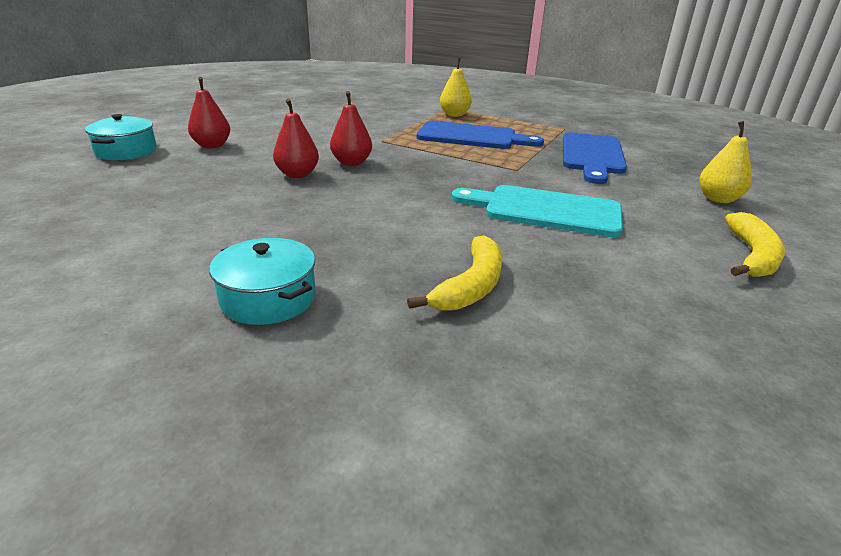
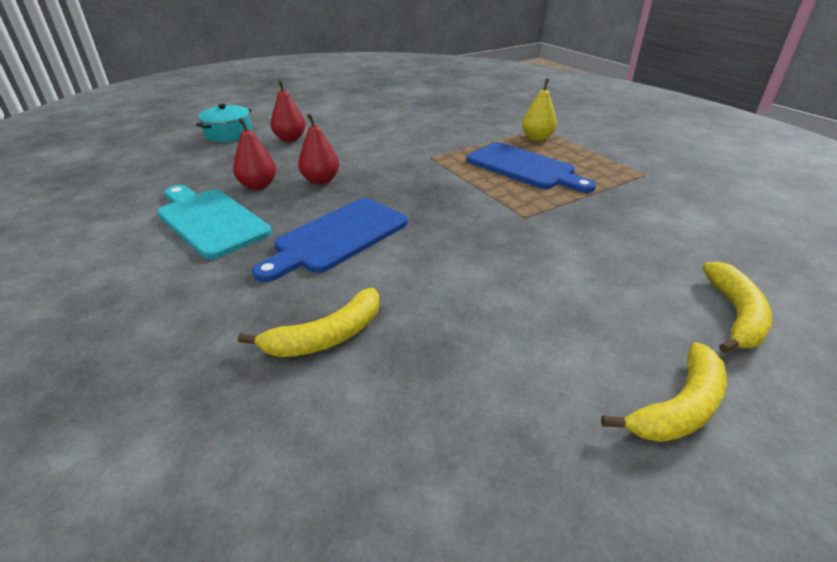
camera: 30 degrees right, 5 degrees up
turquoise pot [209,238,316,325] -> none
red pear [330,91,372,166] -> red pear moved to [233,118,276,190]
turquoise cutting board [452,185,623,237] -> turquoise cutting board moved to [157,185,272,259]
blue cutting board [563,133,627,184] -> blue cutting board moved to [252,198,408,282]
yellow pear [699,121,752,203] -> yellow banana [703,262,772,353]

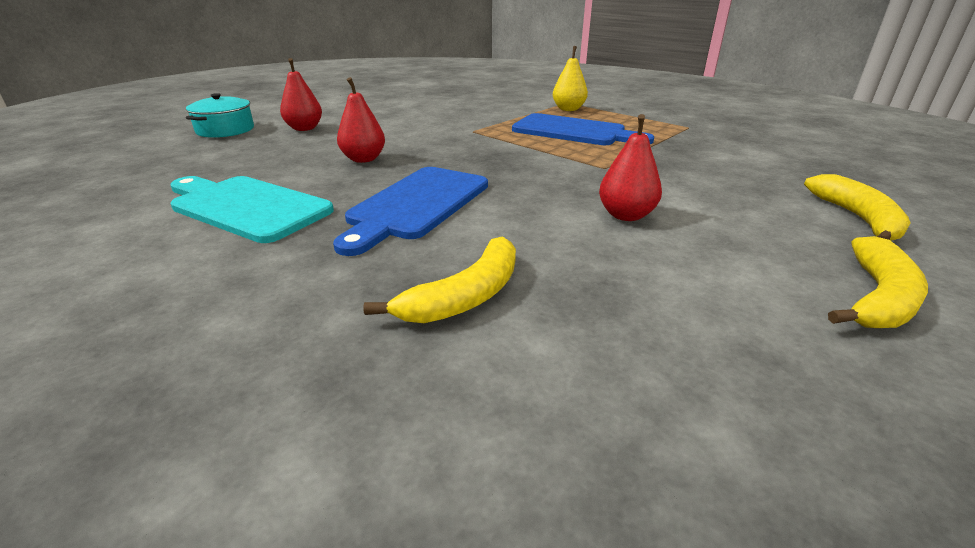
camera: 15 degrees left, 5 degrees down
red pear [233,118,276,190] -> red pear moved to [599,114,662,221]

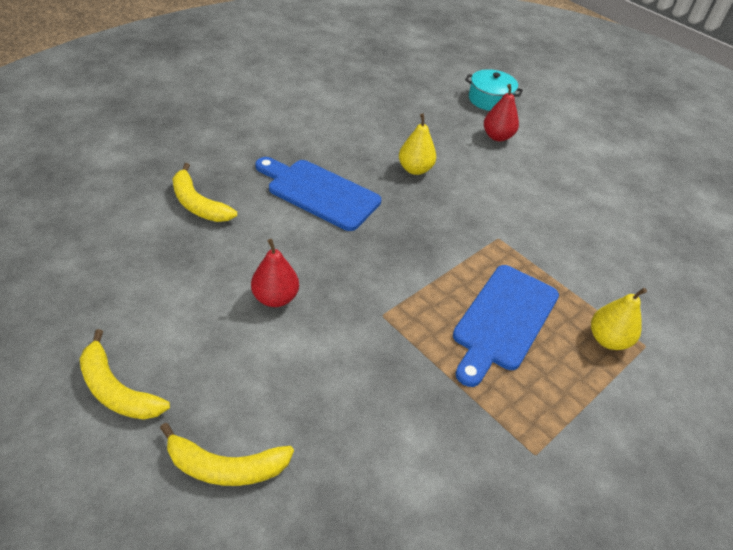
camera: 90 degrees right, 15 degrees up
turquoise cutting board [171,176,334,243] -> none
red pear [337,77,385,163] -> yellow pear [399,113,436,175]

